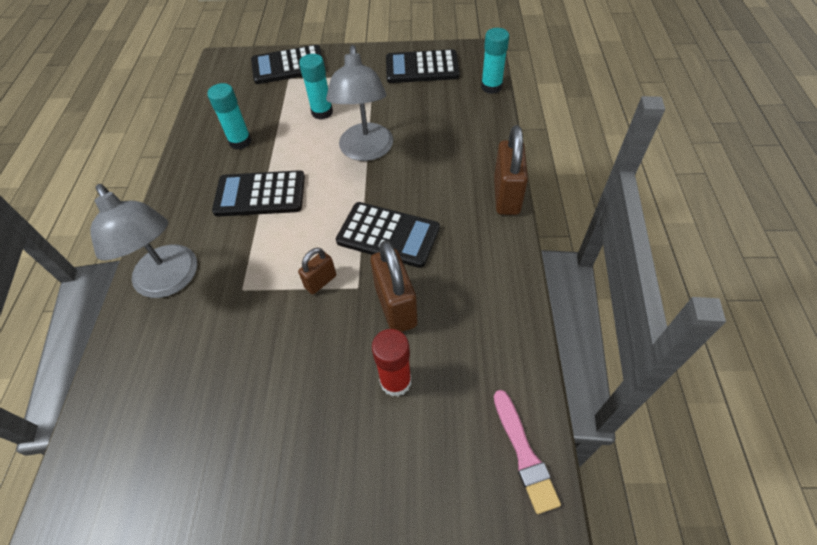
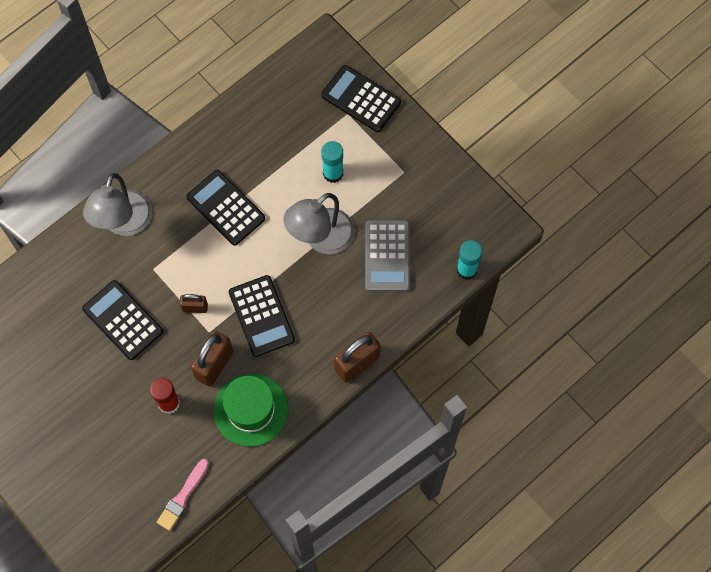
camera: 45 degrees right, 15 degrees up
turquoise glue stick [207,83,252,150] -> none
black calculator [386,49,460,83] -> black calculator moved to [82,280,163,360]
none -> green hat [213,373,288,447]
none -> grey calculator [365,220,410,292]

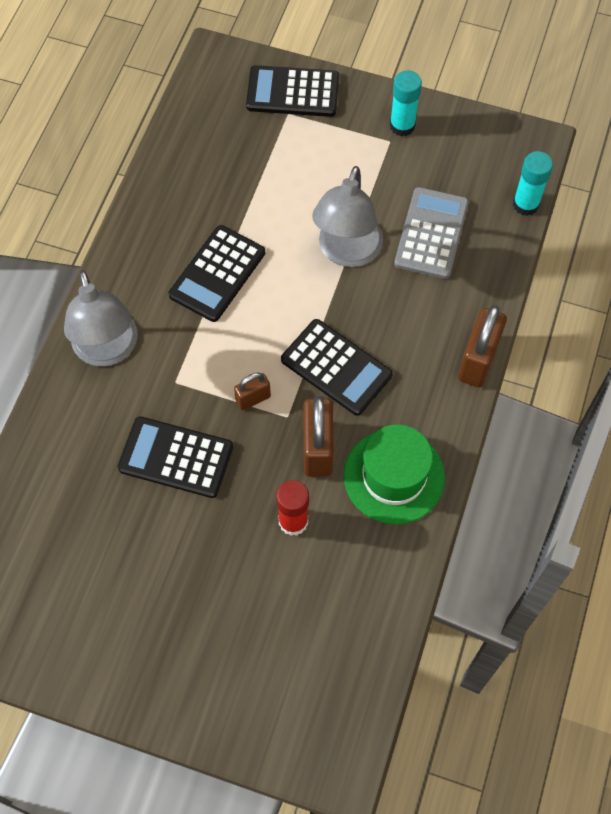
camera: 30 degrees left, 5 degrees down
pink brush [157,459,209,531] -> none
black calculator [186,170,265,246] -> black calculator turned 75 degrees counterclockwise [168,225,265,322]
turquoise glue stick [321,141,343,183] -> turquoise glue stick moved to [390,70,422,137]
grey calculator [365,220,410,292] -> grey calculator turned 135 degrees counterclockwise [394,187,469,279]

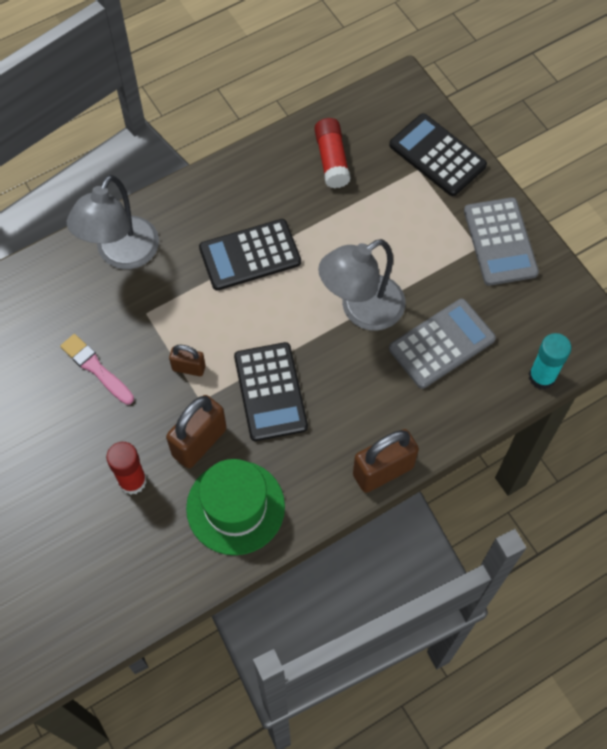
camera: 40 degrees right, 0 degrees up
black calculator [118,416,233,498] -> pink brush [60,334,134,405]
turquoise glue stick [390,70,422,137] -> grey calculator [464,197,539,286]
none -> red glue stick [314,118,351,188]

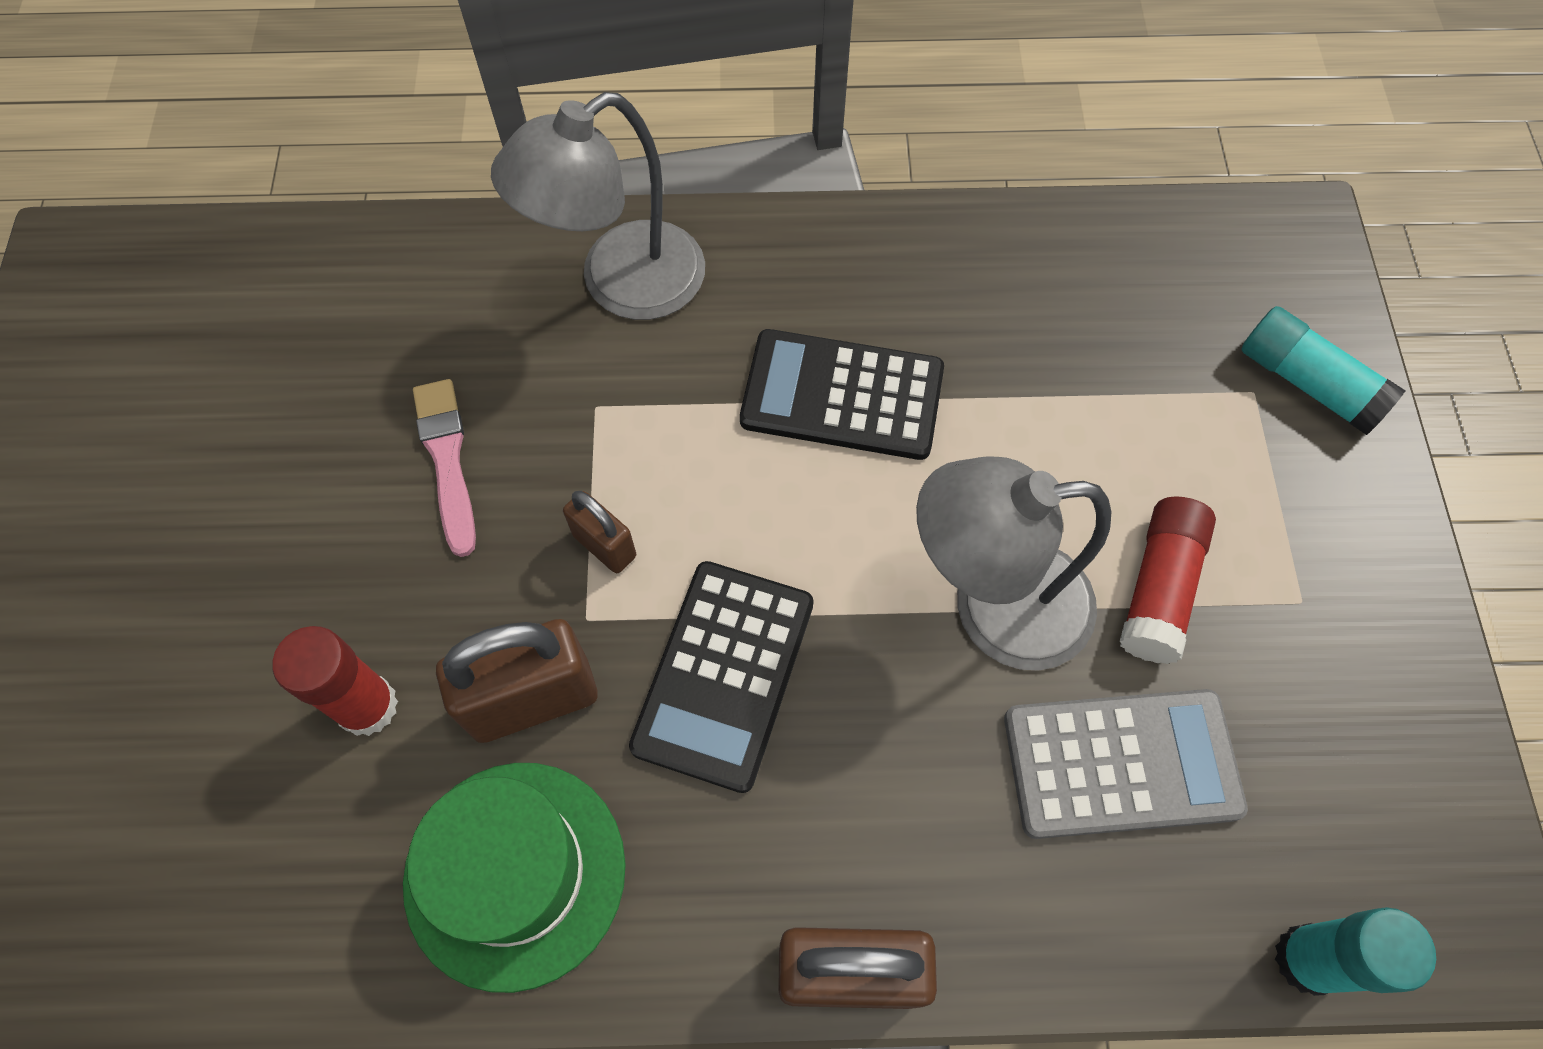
camera: 30 degrees right, 0 degrees up
red glue stick [314,118,351,188] -> red glue stick moved to [1120,497,1216,664]
black calculator [389,113,487,196] -> turquoise glue stick [1241,306,1406,435]
grey calculator [464,197,539,286] -> none

